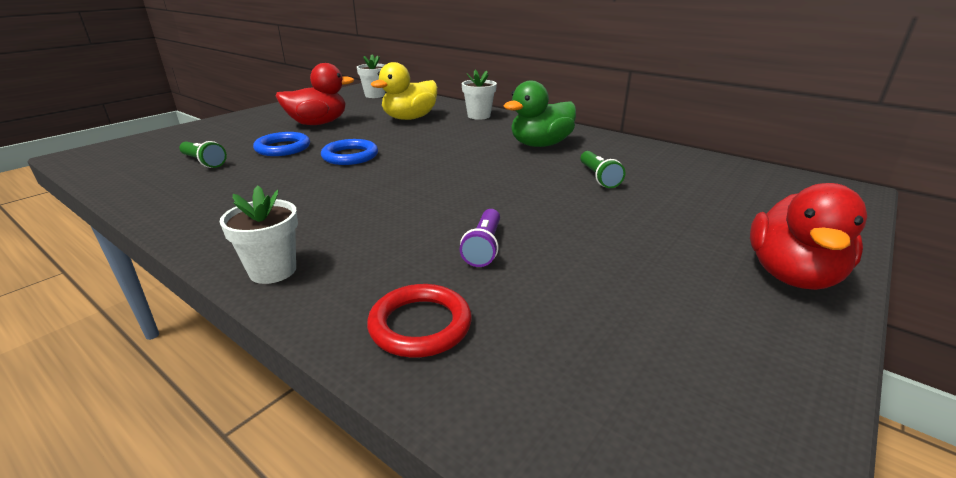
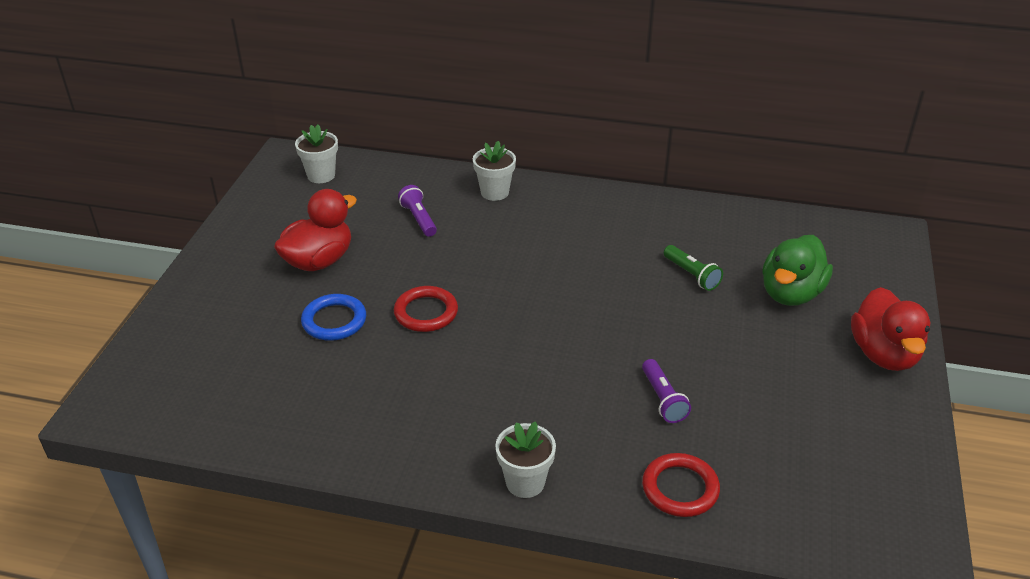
camera: 25 degrees left, 10 degrees up
green flashlight [179,141,227,168] -> none
blue ring [321,139,378,165] -> red ring [394,286,458,332]
yellow duck [371,62,437,120] -> purple flashlight [398,185,437,237]
green duck [504,81,576,147] -> green duck moved to [762,235,833,306]

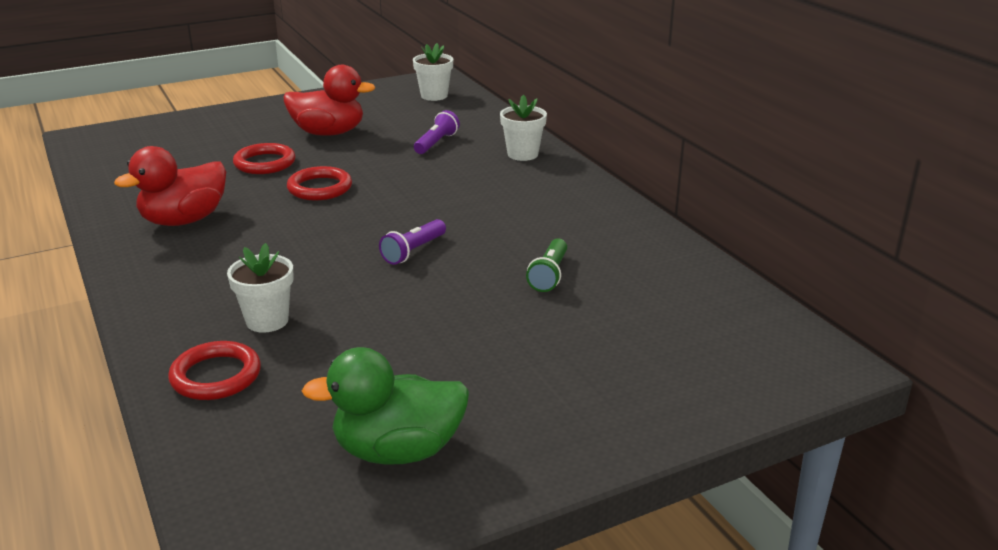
camera: 50 degrees right, 10 degrees down
blue ring [301,294,366,341] -> red ring [233,143,296,174]
white flower pot [495,421,556,498] -> white flower pot moved to [227,243,294,333]
purple flashlight [642,359,691,423] -> purple flashlight moved to [379,219,446,265]
green duck [762,235,833,306] -> green duck moved to [302,347,469,465]
red duck [851,287,931,371] -> red duck moved to [114,146,226,226]

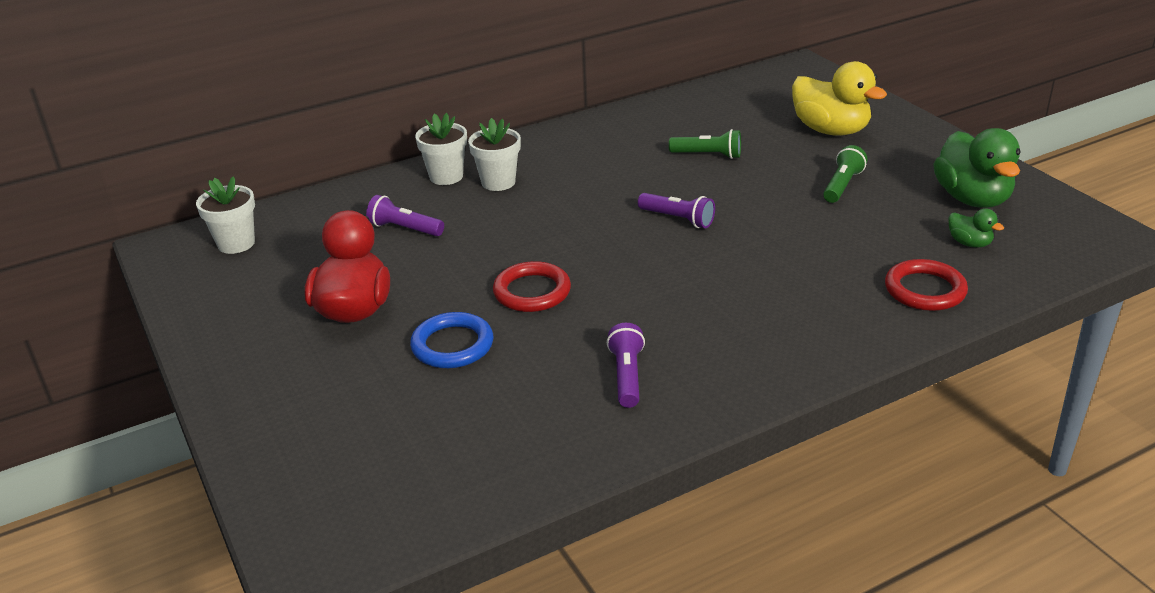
camera: 90 degrees left, 5 degrees up
red duck [114,146,226,226] -> purple flashlight [607,323,645,408]
white flower pot [227,243,294,333] -> white flower pot moved to [468,118,521,191]
red ring [233,143,296,174] -> blue ring [410,312,493,368]
none -> yellow duck [792,61,887,136]
none -> green flashlight [823,145,867,203]
none -> green duck [948,208,1004,247]

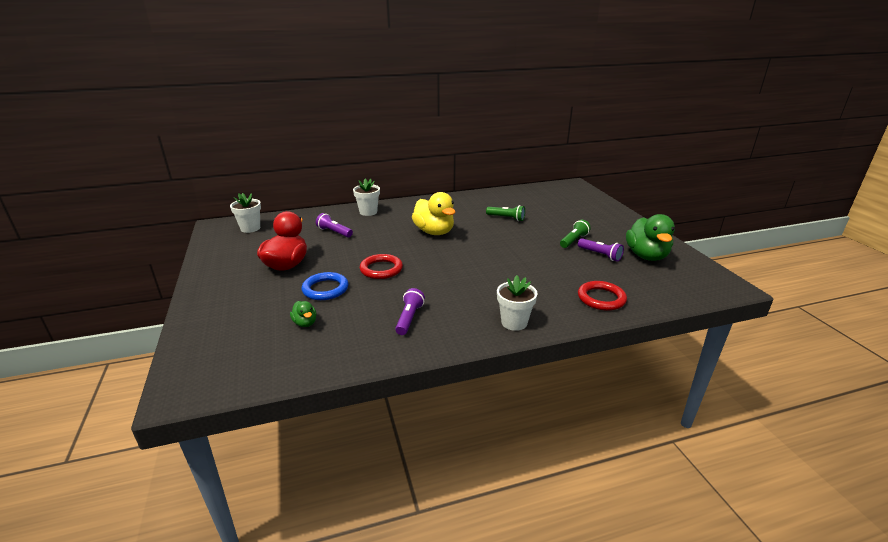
camera: 10 degrees right, 5 degrees down
white flower pot [468,118,521,191] -> white flower pot moved to [497,275,538,331]
purple flashlight [638,193,715,228] -> purple flashlight moved to [578,238,624,261]
yellow duck [792,61,887,136] -> yellow duck moved to [412,192,456,235]
green duck [948,208,1004,247] -> green duck moved to [290,301,317,327]

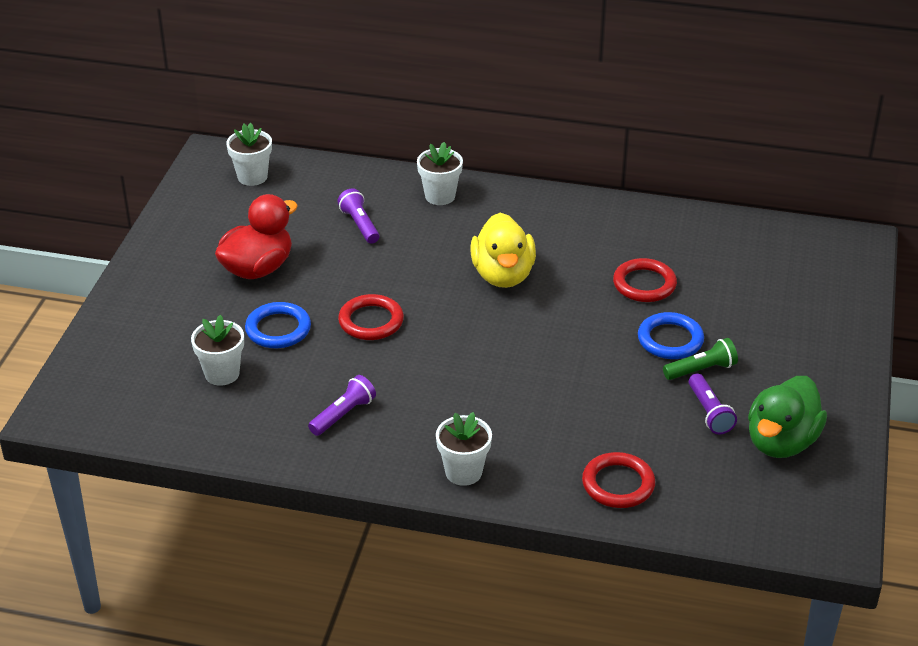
camera: 30 degrees right, 10 degrees up
green duck [290,301,317,327] -> white flower pot [191,315,244,386]
green flashlight [486,205,525,221] -> red ring [613,258,677,302]
none -> blue ring [638,312,704,359]

